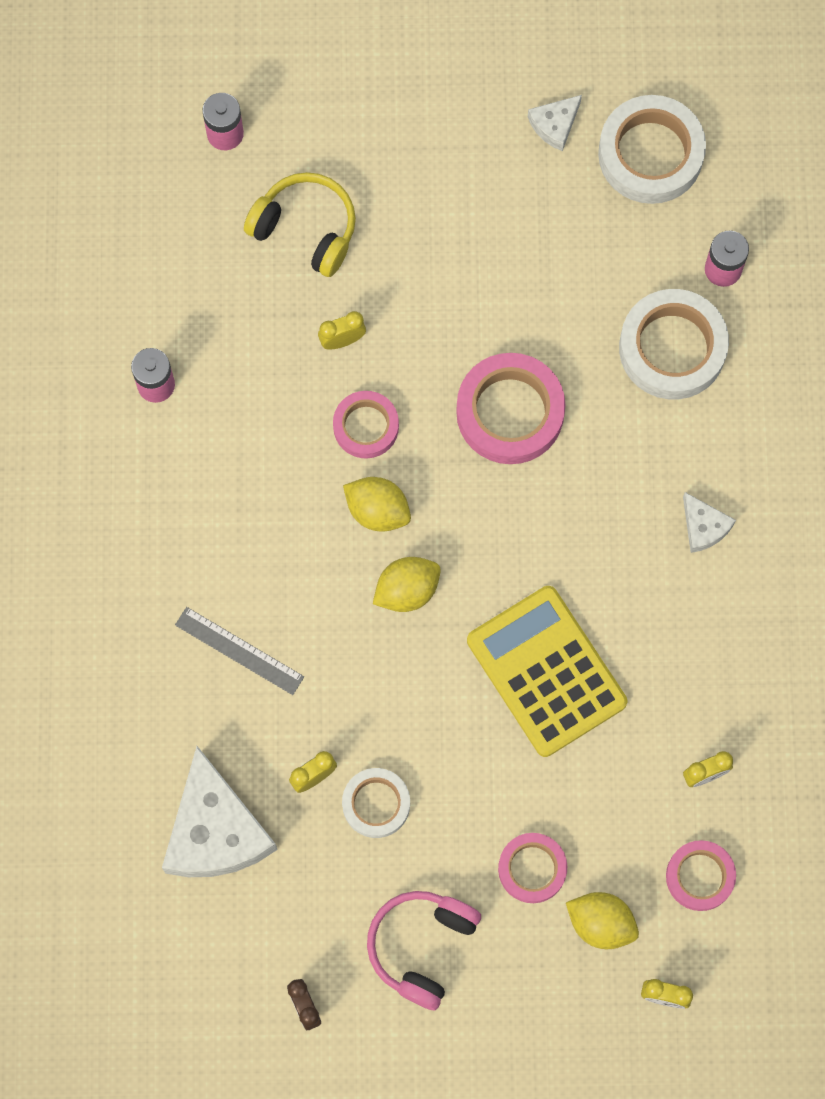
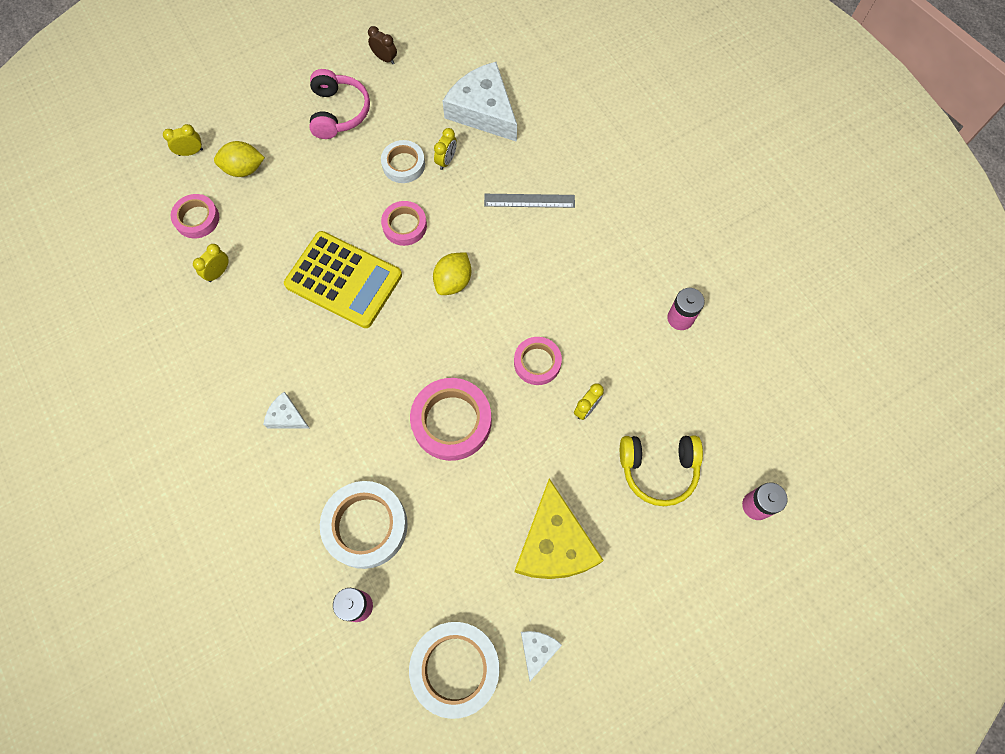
camera: 150 degrees right, 5 degrees down
yellow lemon [343,477,411,532] -> none
pink tape [498,833,567,903] -> pink tape moved to [381,201,427,246]
none -> yellow cheese [515,478,604,579]

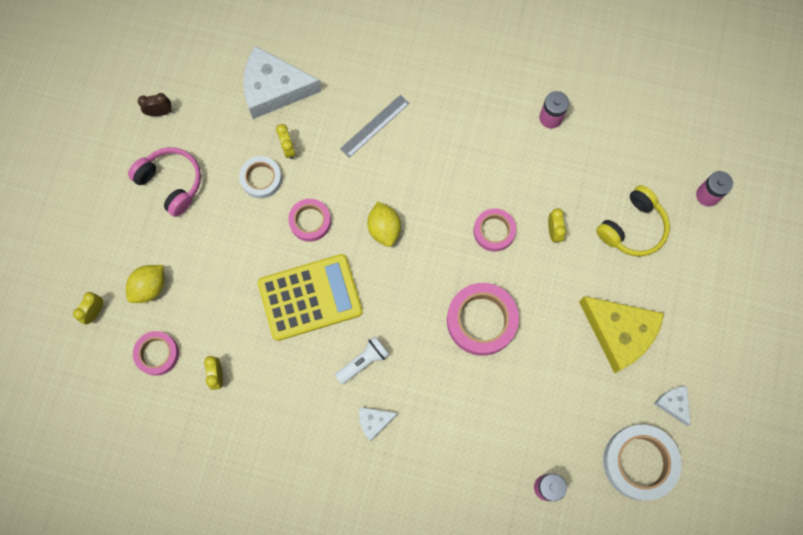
camera: 45 degrees left, 5 degrees up
white tape [320,481,408,569] -> none
none -> white flashlight [335,336,389,384]

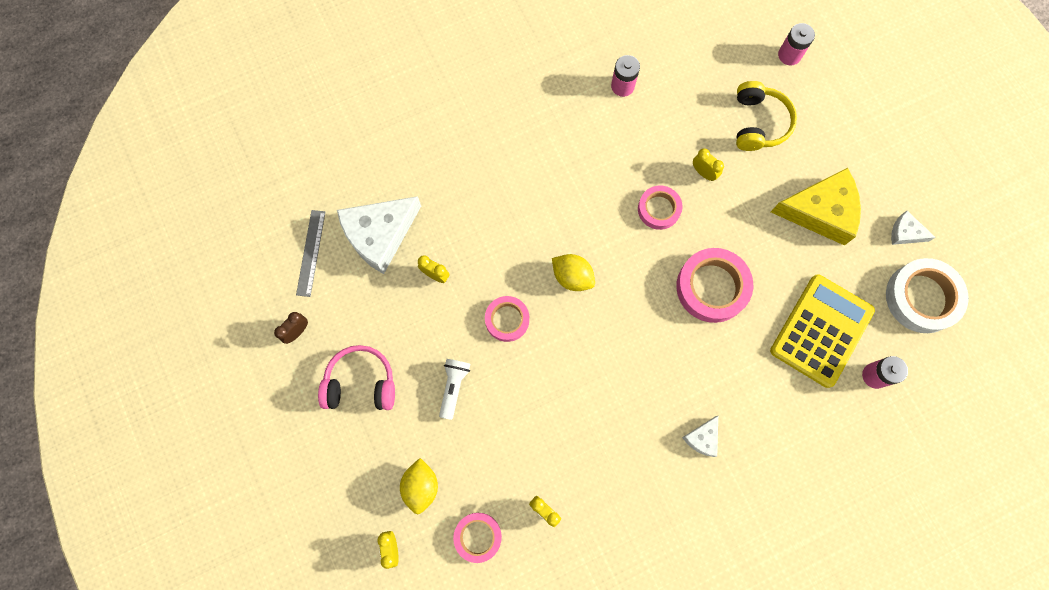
camera: 40 degrees left, 0 degrees up
white tape [239,156,282,199] -> none
yellow calculator [258,254,363,341] -> yellow calculator moved to [770,274,875,388]
white flashlight [335,336,389,384] -> white flashlight moved to [439,359,470,420]
grey ruler [340,95,410,158] -> grey ruler moved to [296,210,325,297]

